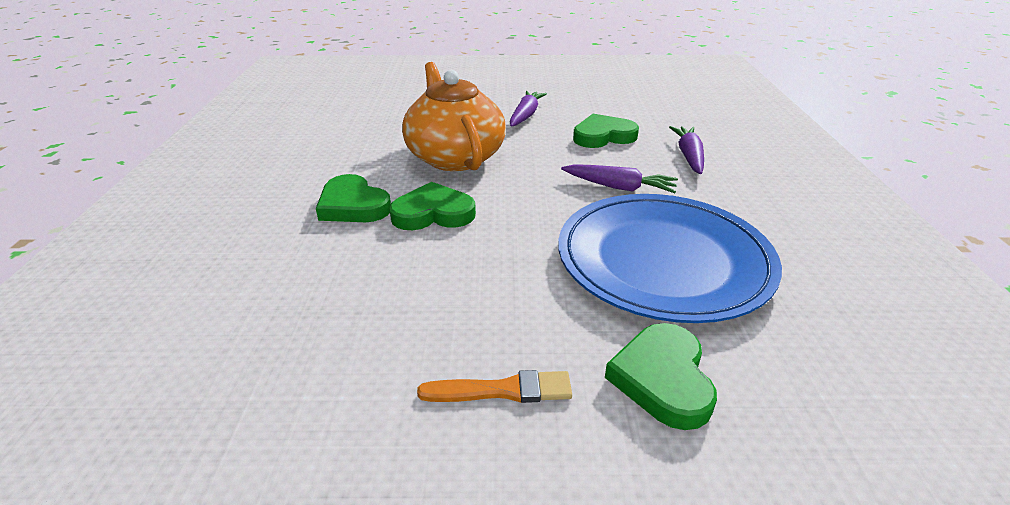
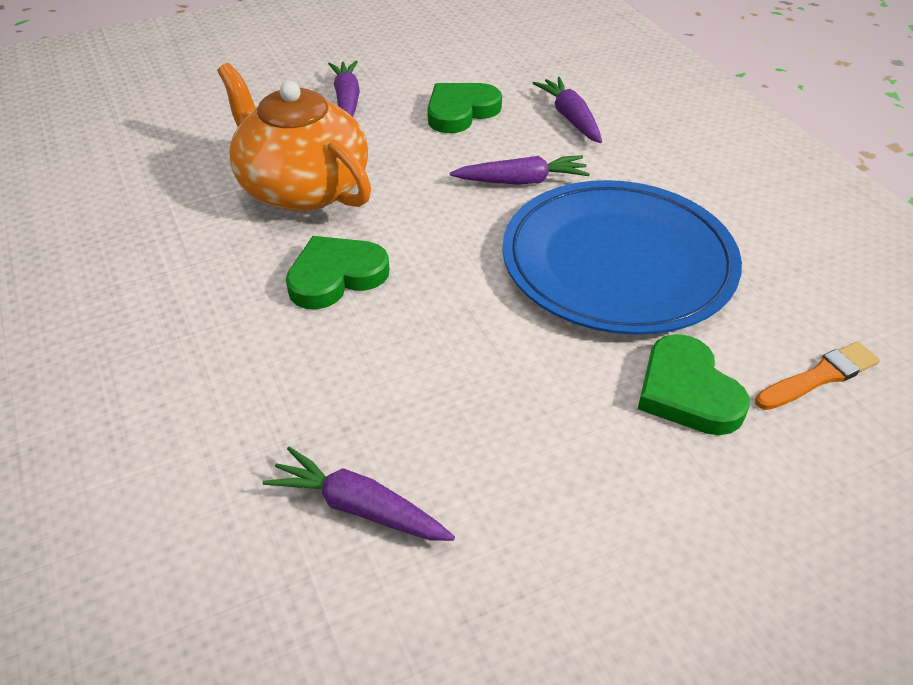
camera: 25 degrees left, 10 degrees up
green heart [316,174,391,222] -> none
orange brush [417,370,572,403] -> orange brush moved to [755,341,880,410]
none -> purple carrot [262,447,455,541]

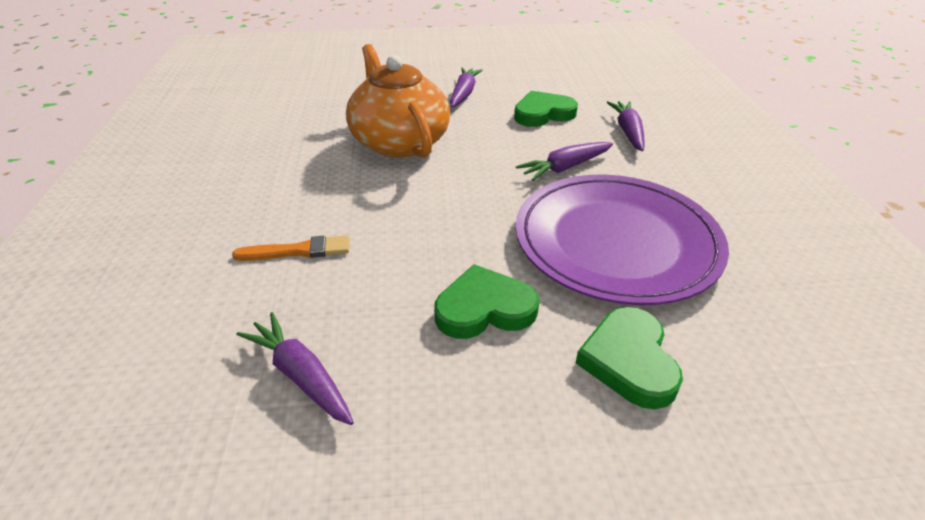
camera: 20 degrees right, 5 degrees down
green heart [286,236,389,309] -> green heart moved to [434,264,539,339]
purple carrot [450,155,590,185] -> purple carrot turned 135 degrees clockwise [516,142,613,181]
blue plate [502,180,742,335] -> purple plate [516,175,729,305]
orange brush [755,341,880,410] -> orange brush moved to [232,236,349,261]

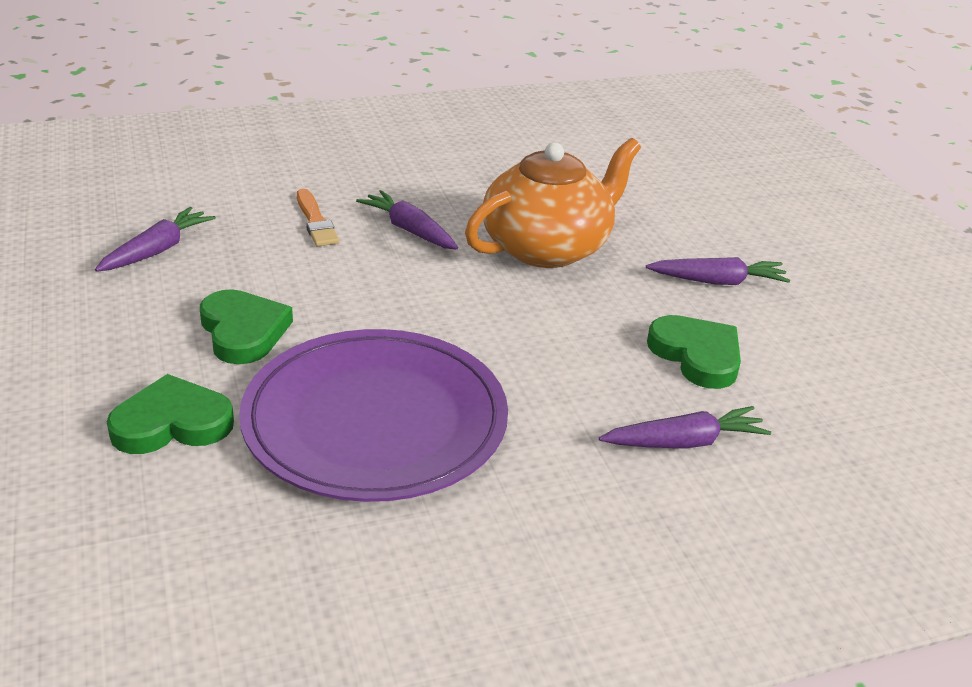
camera: 75 degrees right, 5 degrees down
purple carrot [516,142,613,181] -> purple carrot moved to [356,190,458,250]

